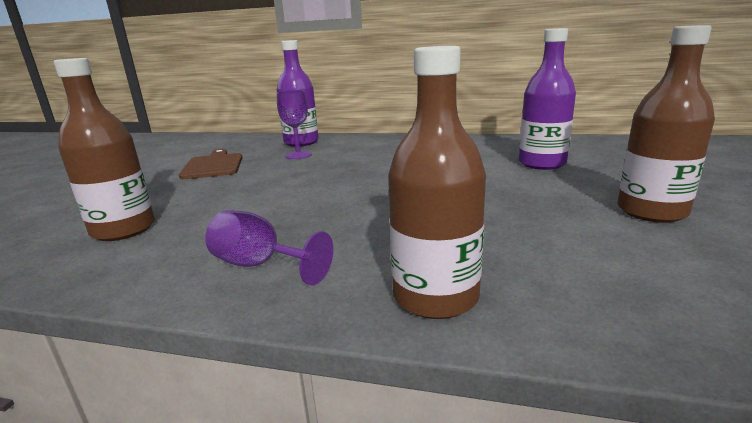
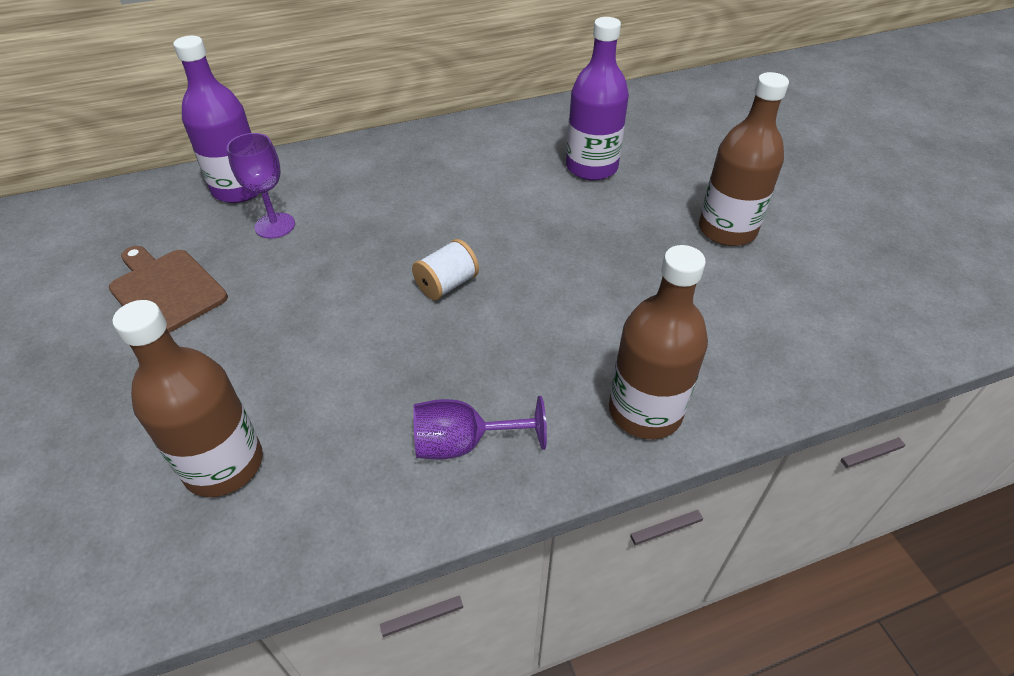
camera: 35 degrees left, 25 degrees up
none -> white spool [412,239,479,301]

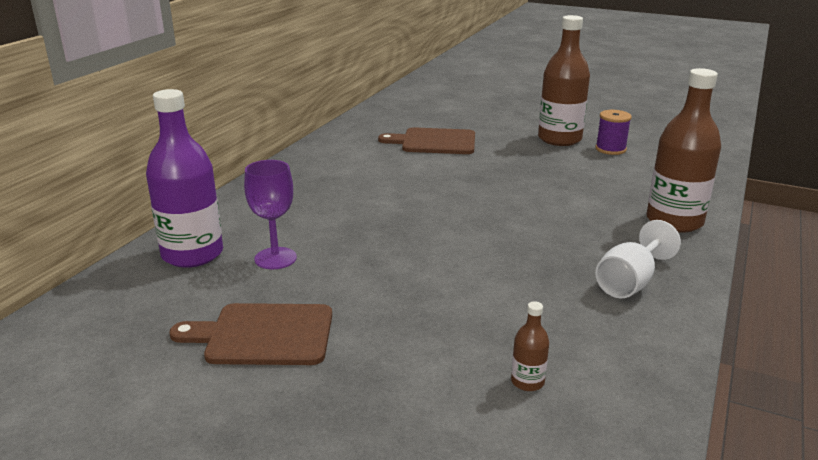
camera: 45 degrees left, 20 degrees down
brown bottle [112,300,263,497] -> brown bottle [511,301,549,391], size x0.42
white spool [412,239,479,301] -> none
purple goblet [413,396,547,460] -> white goblet [595,220,681,298]
purple bottle [566,17,629,181] -> brown cutting board [378,127,475,154]
none -> purple spool [596,110,632,155]

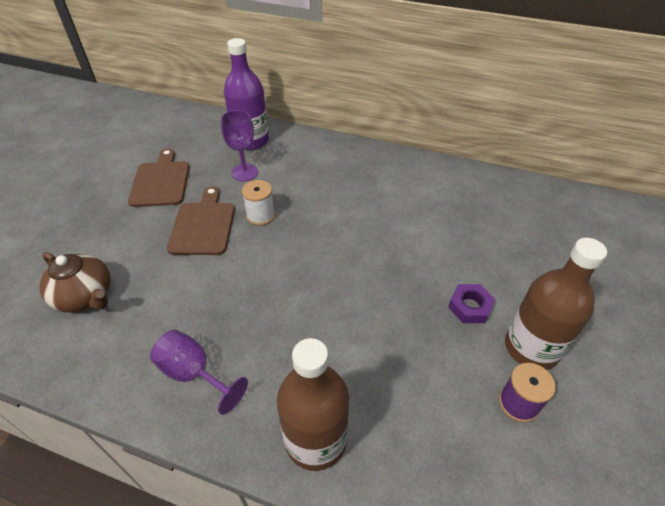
camera: 85 degrees right, 20 degrees up
brown cutting board [378,127,475,154] -> brown cutting board moved to [167,186,235,255]
brown bottle [511,301,549,391] -> brown teapot [39,252,110,312]
white goblet [595,220,681,298] -> purple goblet [150,330,248,415]
none -> white spool [242,180,275,226]
none -> purple nut [448,284,495,323]

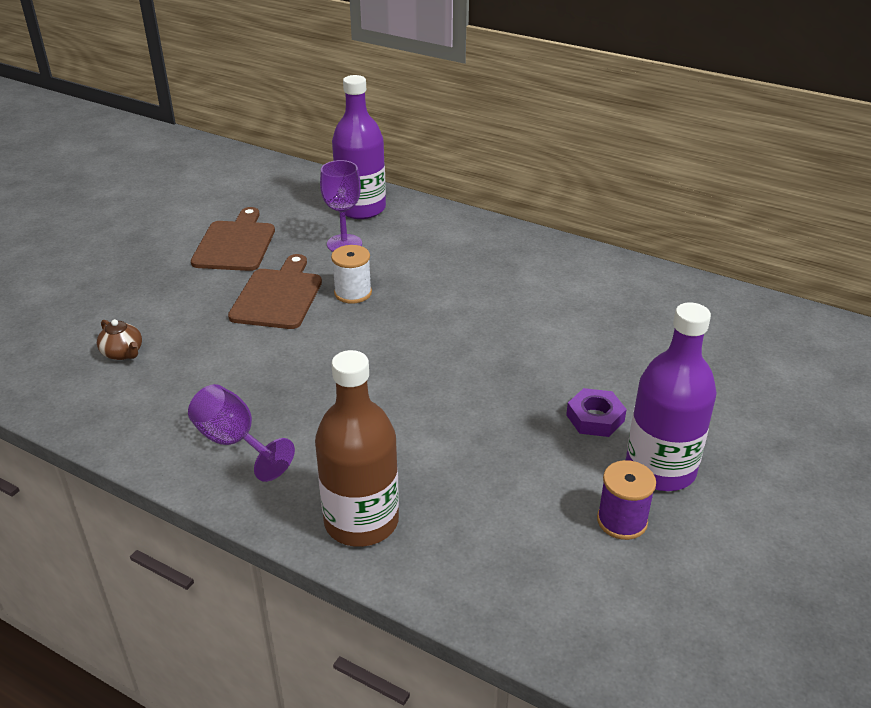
camera: 10 degrees right, 10 degrees down
brown teapot [39,252,110,312] -> brown teapot [97,319,142,360], size x0.56
brown bottle [505,238,607,370] -> purple bottle [626,302,717,491]

